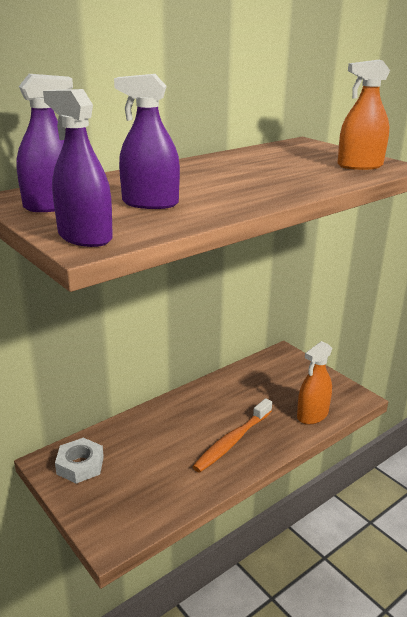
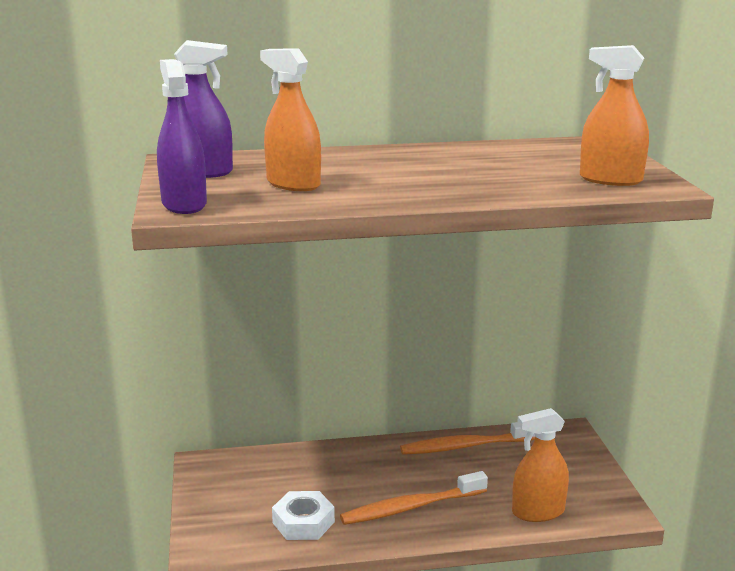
camera: 30 degrees right, 5 degrees down
white nut [55,438,104,484] -> white nut moved to [272,491,335,540]
purple spray bottle [114,74,180,209] -> orange spray bottle [260,48,321,191]
none -> orange toothbrush [400,422,535,455]

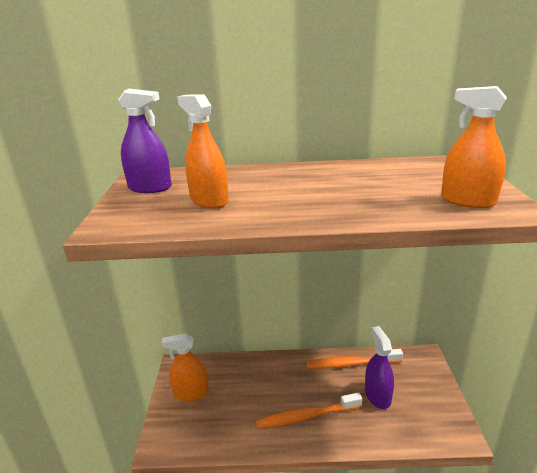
camera: 10 degrees right, 5 degrees up
purple spray bottle [157,59,207,214] -> purple spray bottle moved to [365,326,394,409]
white nut [272,491,335,540] -> none
orange spray bottle [512,408,569,522] -> orange spray bottle moved to [162,333,209,402]

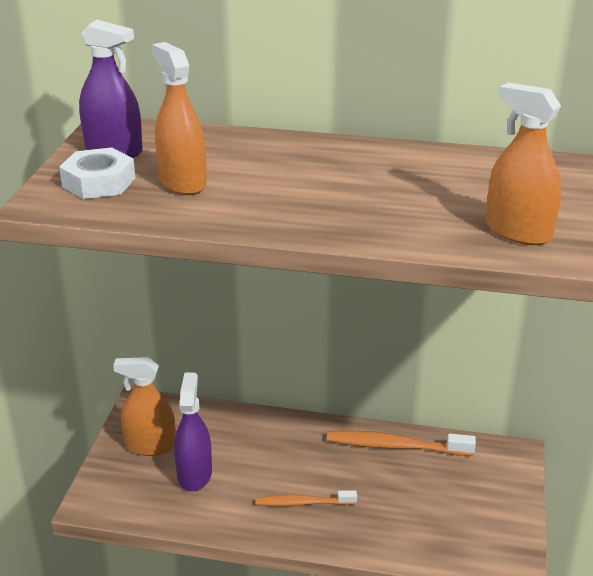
camera: 10 degrees right, 5 degrees up
orange toothbrush [256,393,362,429] -> orange toothbrush [255,490,357,506], size x0.64
purple spray bottle [365,326,394,409] -> purple spray bottle moved to [174,373,212,492]
none -> white nut [59,147,135,199]

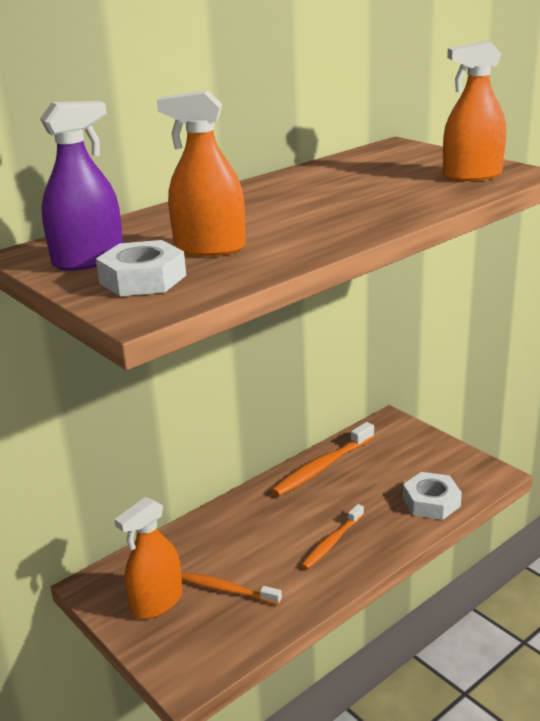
camera: 50 degrees left, 5 degrees down
purple spray bottle [174,373,212,492] -> orange toothbrush [181,573,282,605]
none -> white nut [403,472,462,520]

